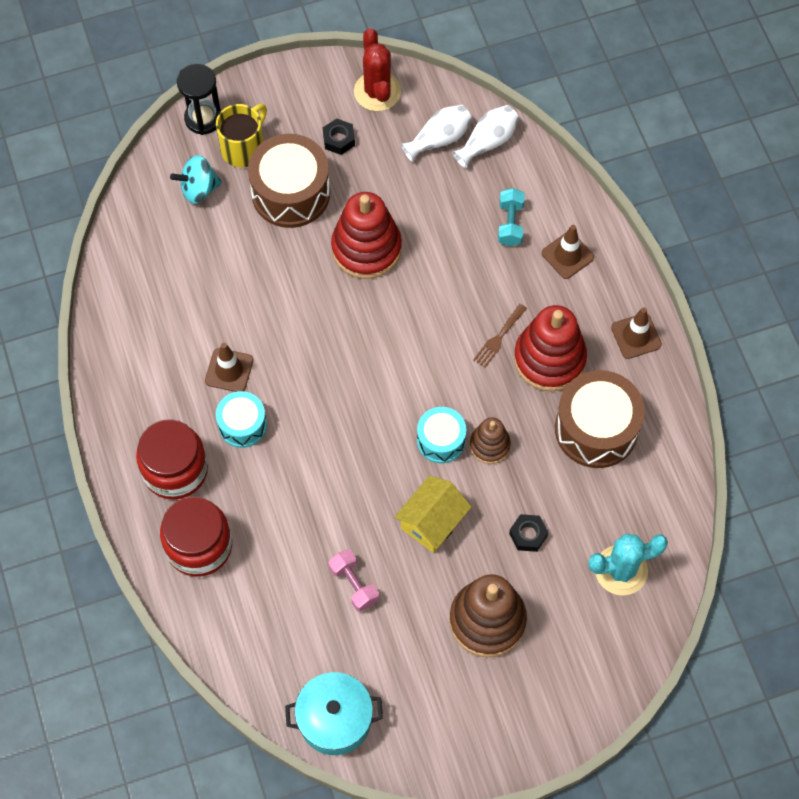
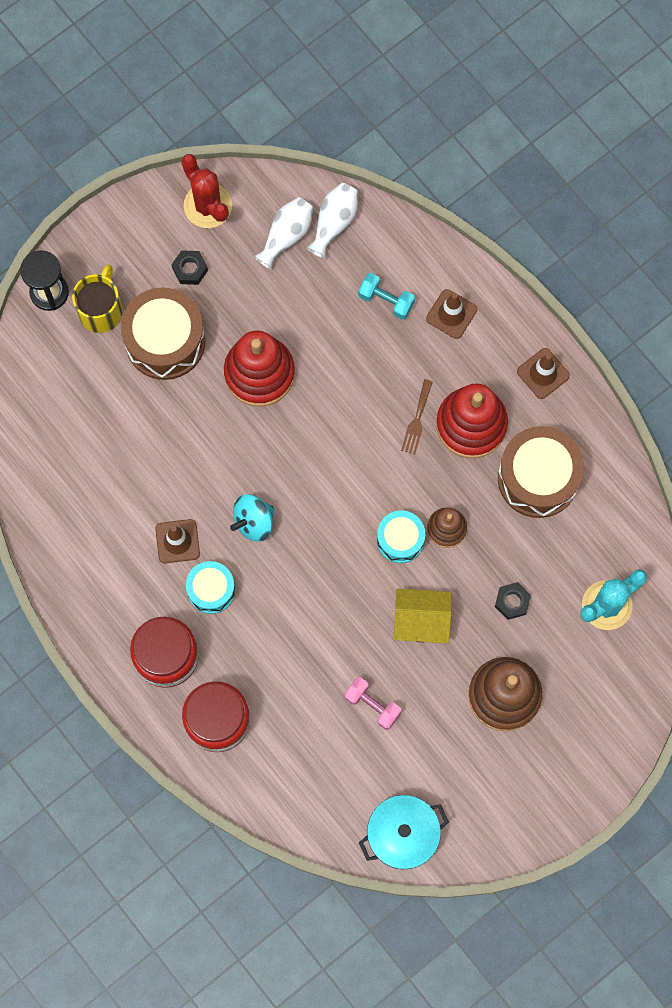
camera: 20 degrees left, 10 degrees up
turquoise spinning top [170,155,222,204] -> turquoise spinning top moved to [230,494,274,542]
yellow house [394,475,472,553] -> yellow house turned 75 degrees clockwise [393,589,451,643]
turquoise dumbbell [498,188,525,246] -> turquoise dumbbell turned 45 degrees counterclockwise [358,273,415,320]

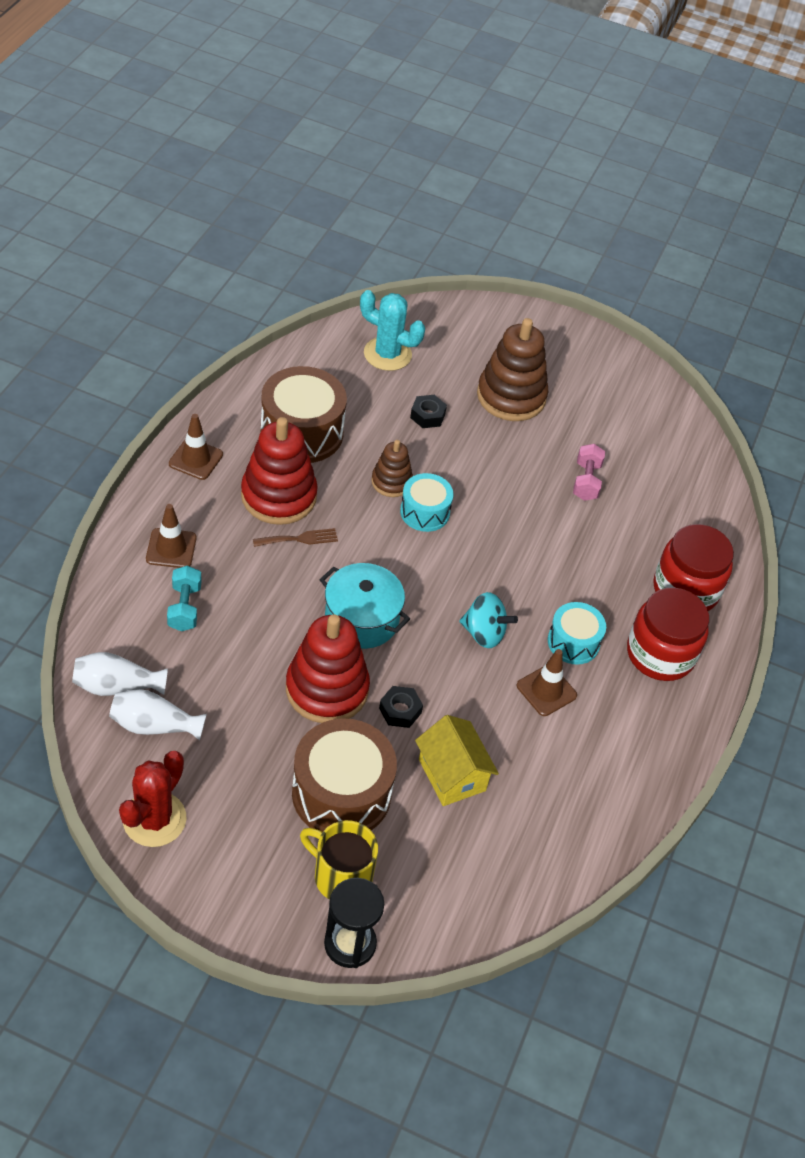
camera: 125 degrees left, 25 degrees down
yellow mug [72,264,123,333] -> yellow mug turned 45 degrees clockwise [300,820,378,900]
black nut [172,250,208,285] -> black nut moved to [379,686,423,728]
turquoise pot [359,795,449,870] -> turquoise pot moved to [320,563,410,649]
yellow house [393,589,451,643] -> yellow house moved to [415,715,499,806]

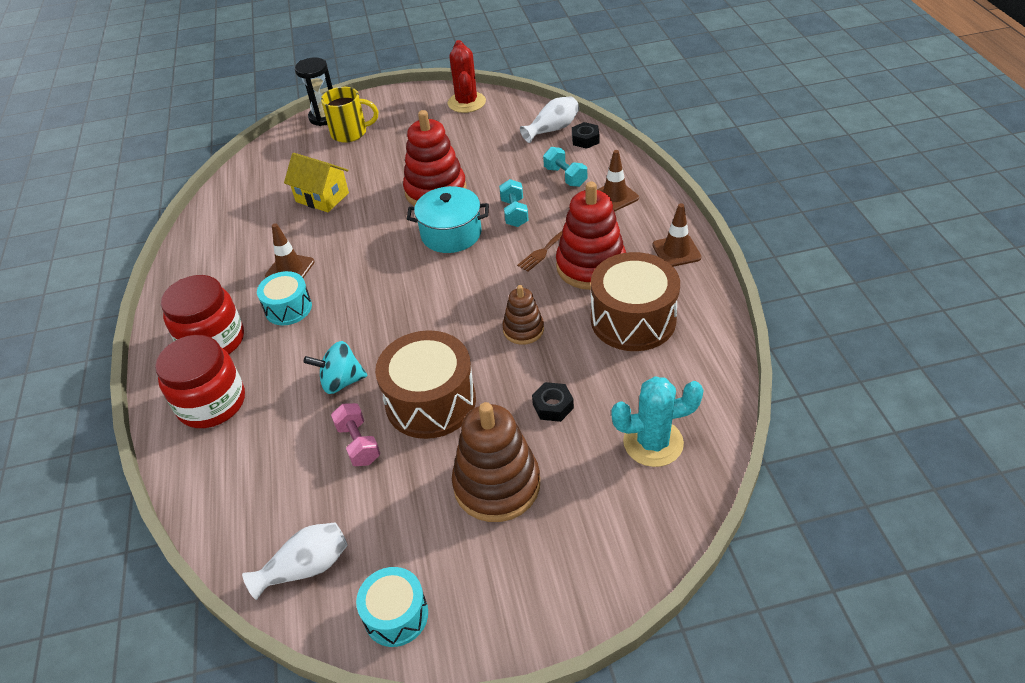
camera: 155 degrees right, 5 degrees down
white vase [109,689,207,741] -> white vase moved to [242,522,348,600]
brown drum [292,718,397,832] -> brown drum moved to [375,330,476,439]
black nut [379,686,423,728] -> black nut moved to [572,122,599,149]
turquoise drum [400,473,454,532] -> turquoise drum moved to [356,567,428,647]
turquoise spinning top [460,592,518,648] -> turquoise spinning top moved to [304,341,368,394]
none -> turquoise dumbbell [499,179,529,227]

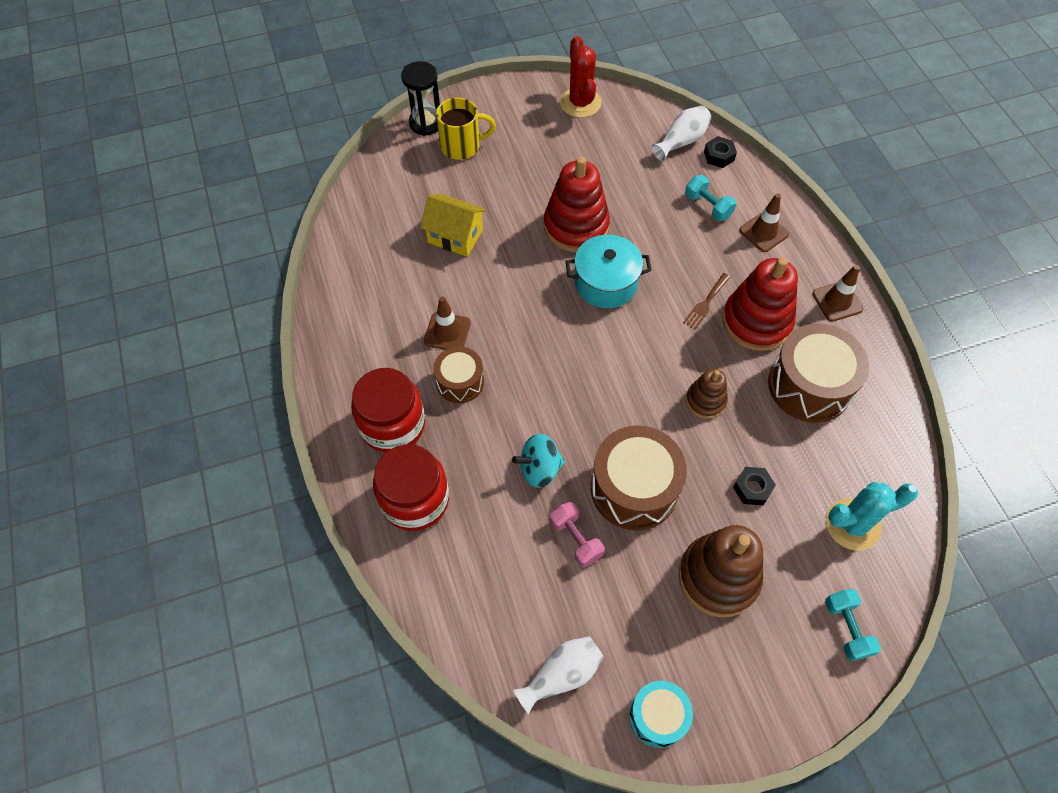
camera: 10 degrees left, 15 degrees up
turquoise drum [257,271,312,325] -> brown drum [433,346,484,403]
turquoise dumbbell [499,179,529,227] -> turquoise dumbbell moved to [825,589,881,661]

